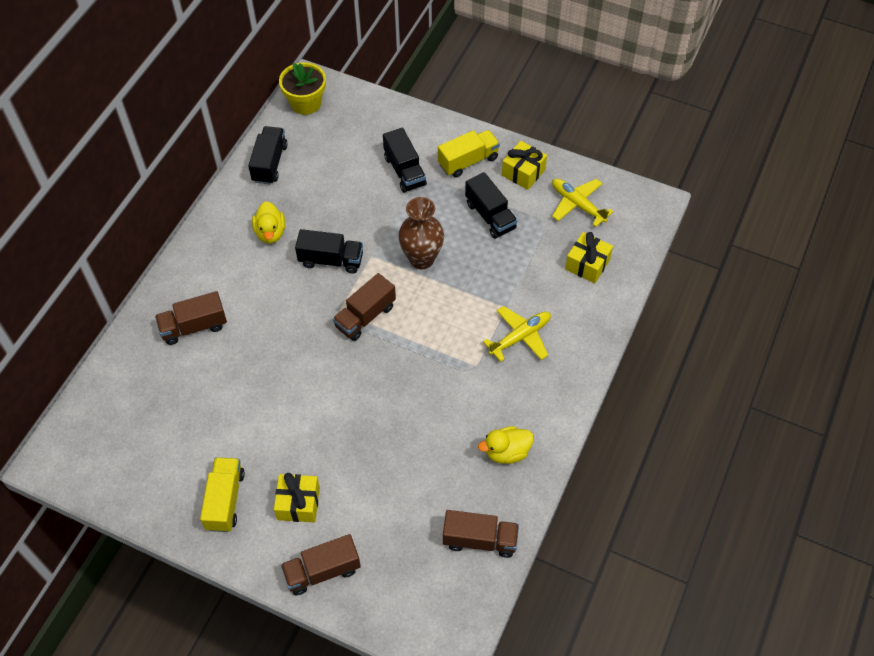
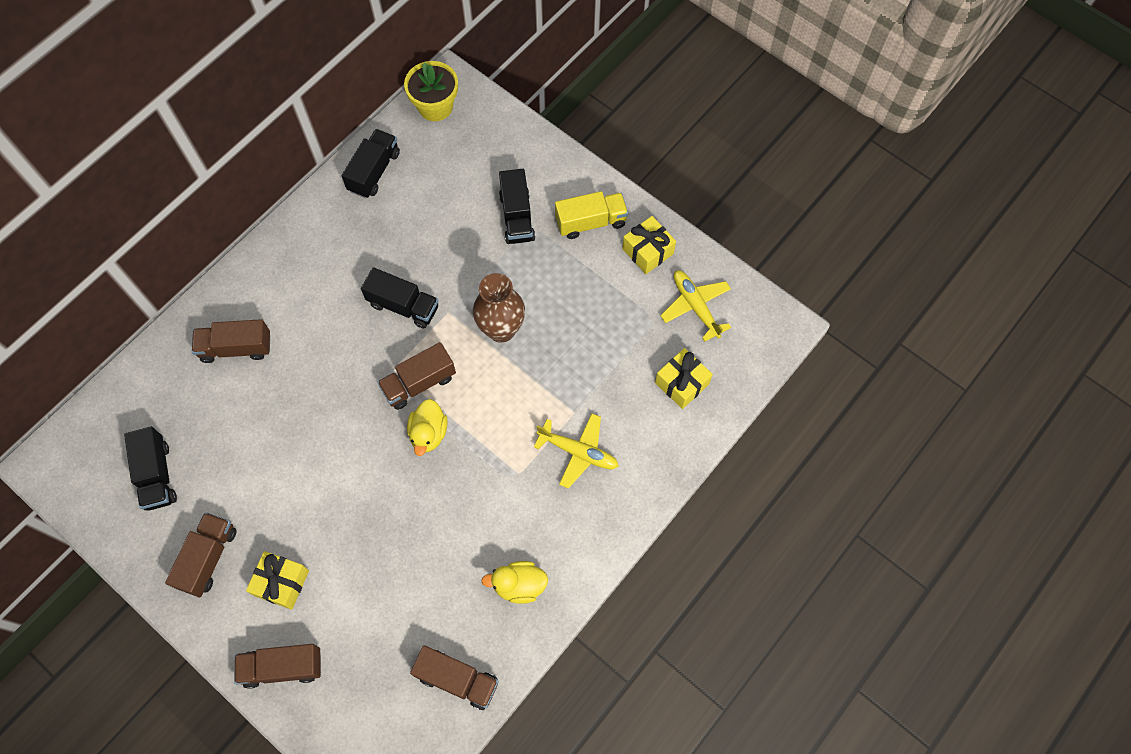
camera: 15 degrees right, 10 degrees up
yellow truck [200,457,245,532] -> brown truck [165,512,237,597]
yellow duck [252,201,285,243] -> yellow duck moved to [407,399,447,456]
black truck [465,172,517,239] -> black truck moved to [124,427,177,511]
yellow plane [483,306,551,362] -> yellow plane turned 45 degrees clockwise [534,413,619,489]

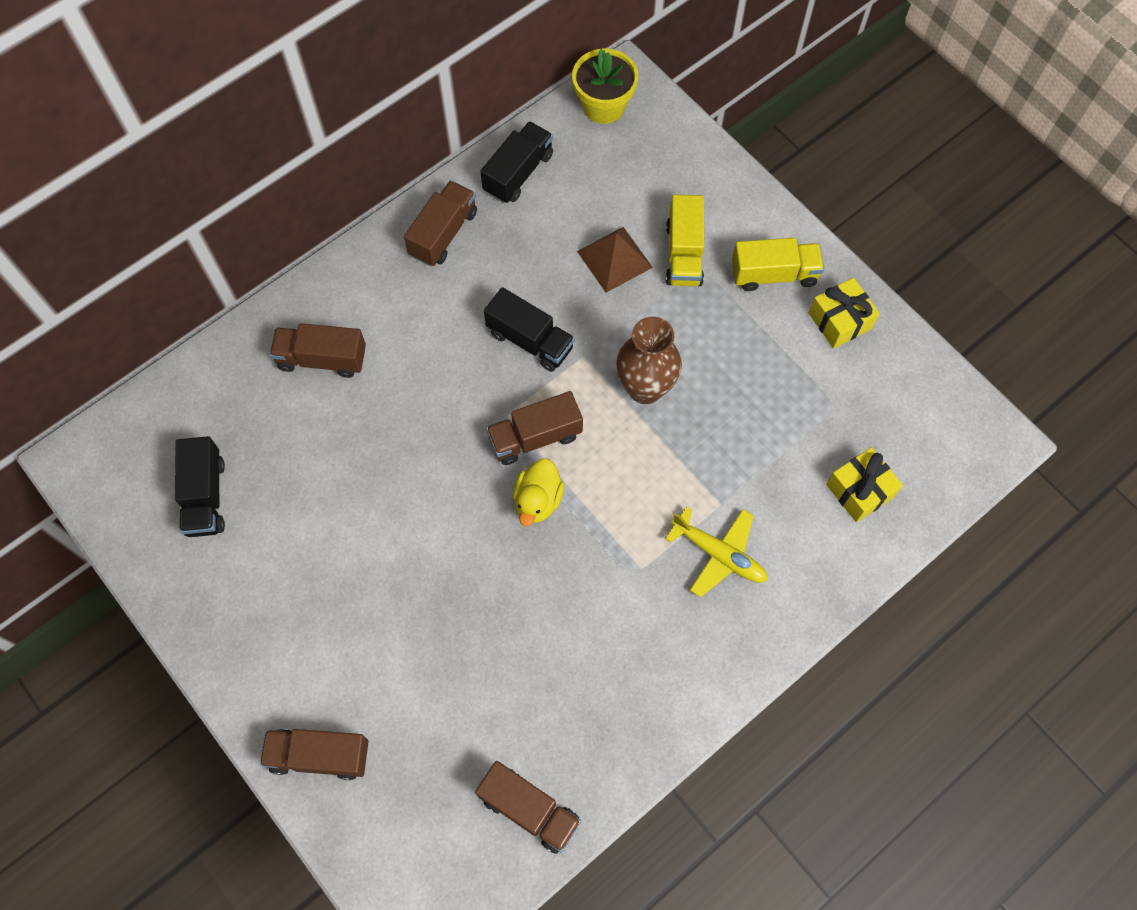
camera: 10 degrees right, 0 degrees up
brown truck [165,512,237,597] -> brown truck moved to [404,181,477,267]
yellow gift [246,551,309,610] -> none
yellow duck [481,561,548,604] -> none
black truck [499,169,535,244] -> yellow truck [666,195,704,286]
yellow plane [660,270,731,341] -> none
none -> brown pyramid [577,227,653,293]

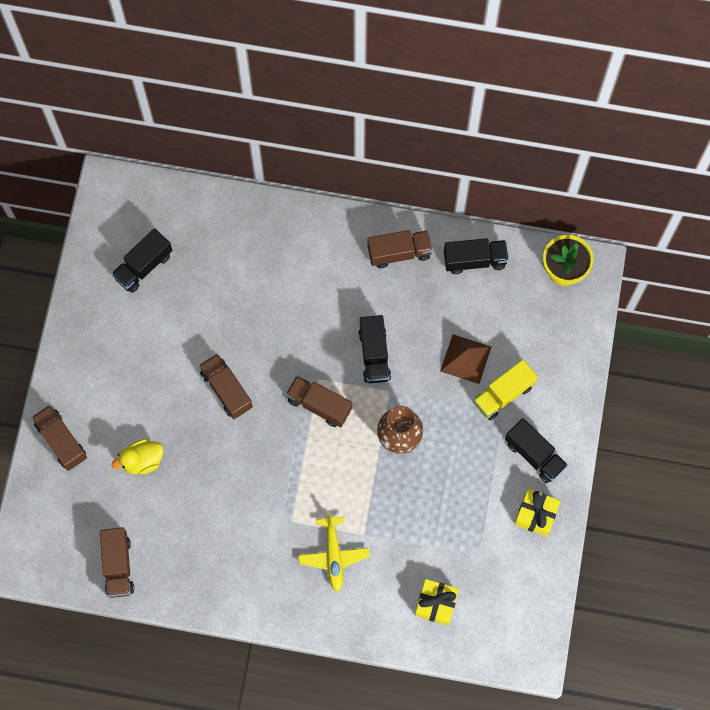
camera: 50 degrees right, 5 degrees up
brown truck [270,323,366,378] -> brown truck moved to [199,354,253,419]
yellow duck [513,458,564,526] -> yellow duck moved to [112,439,163,475]
yellow truck [732,238,824,291] -> black truck [505,418,568,483]

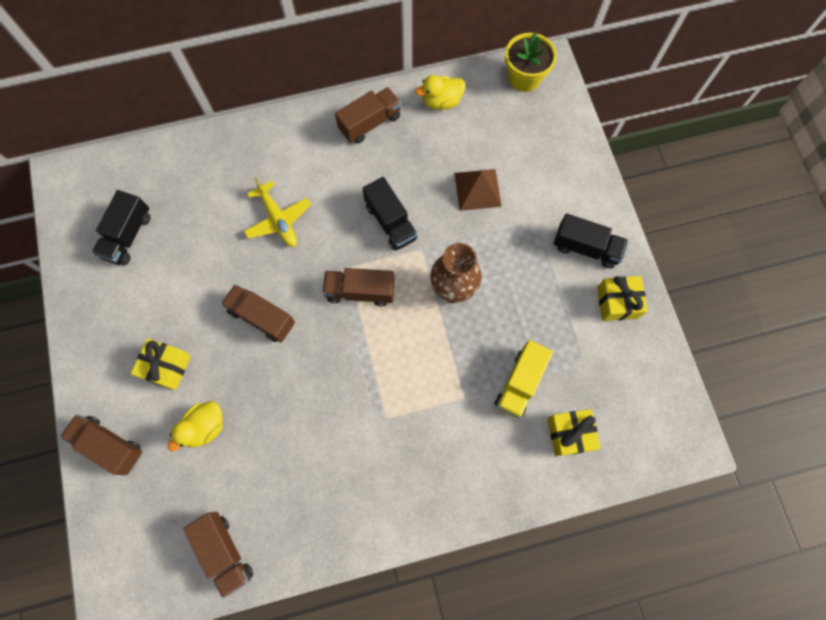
camera: 25 degrees left, 0 degrees up
yellow plane [298,513,370,592] -> yellow plane moved to [244,177,311,247]
black truck [444,238,509,274] -> yellow duck [415,75,466,110]
yellow truck [473,359,538,420] -> yellow truck moved to [494,340,553,418]
none -> yellow gift [131,338,191,390]

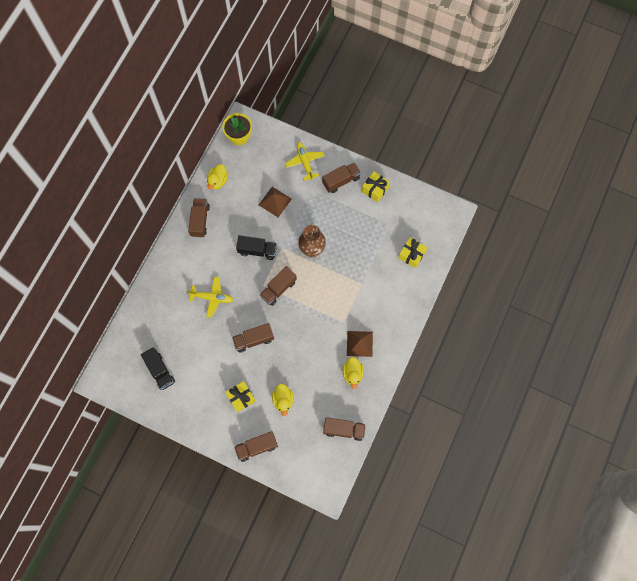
camera: 50 degrees left, 0 degrees up
yellow truck [494,340,553,418] -> none
black truck [553,214,628,269] -> brown truck [322,162,361,193]
none -> yellow plane [285,142,324,181]
none -> yellow duck [343,357,364,389]
none -> brown pyramid [347,331,373,357]

